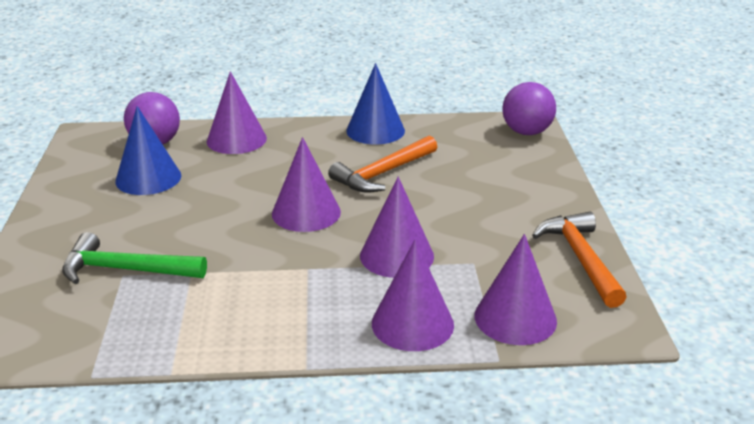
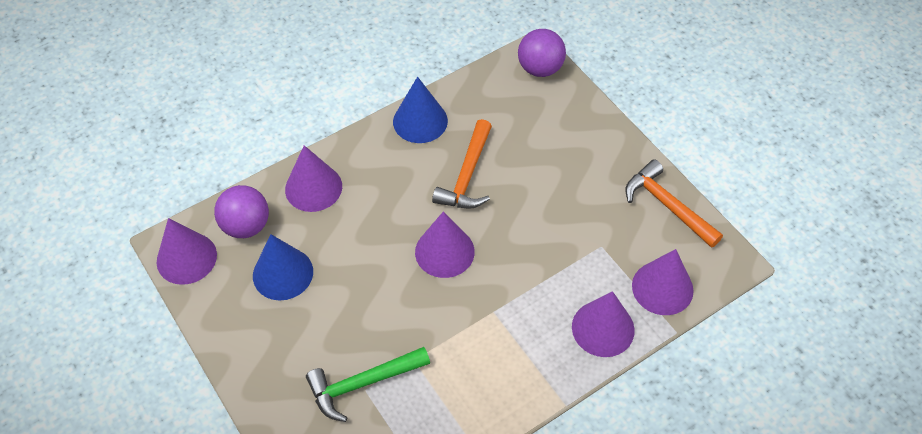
camera: 30 degrees left, 25 degrees up
purple cone [360,177,434,278] -> purple cone moved to [157,218,217,285]

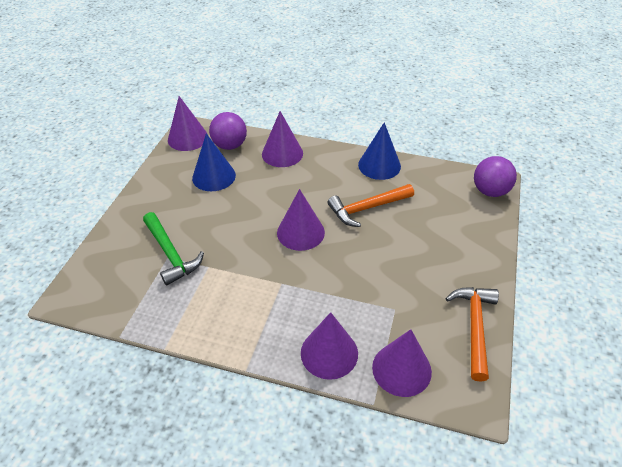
camera: 50 degrees right, 10 degrees down
green hammer [306,347,430,422] -> green hammer turned 150 degrees counterclockwise [143,212,204,286]

